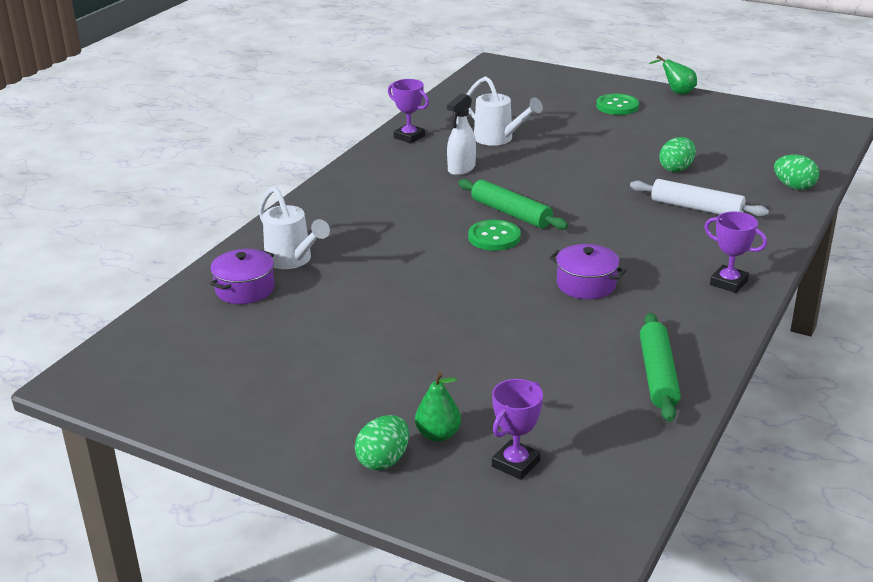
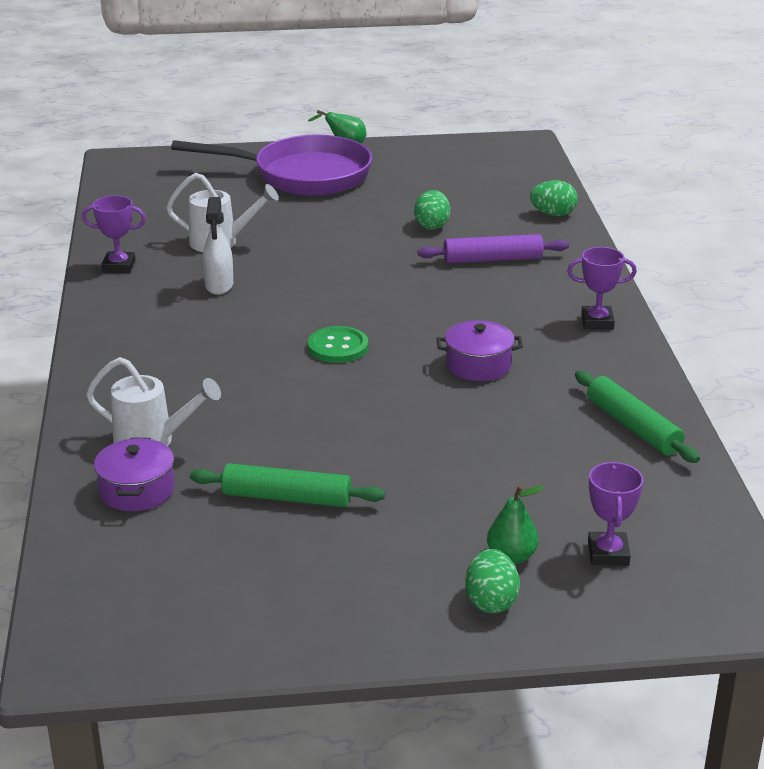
camera: 35 degrees left, 0 degrees up
green rolling pin [458,179,568,230] -> green rolling pin moved to [190,463,385,507]
green button [596,94,639,115] -> purple pan [171,135,372,196]
white rolling pin [630,179,769,217] -> purple rolling pin [417,234,569,263]

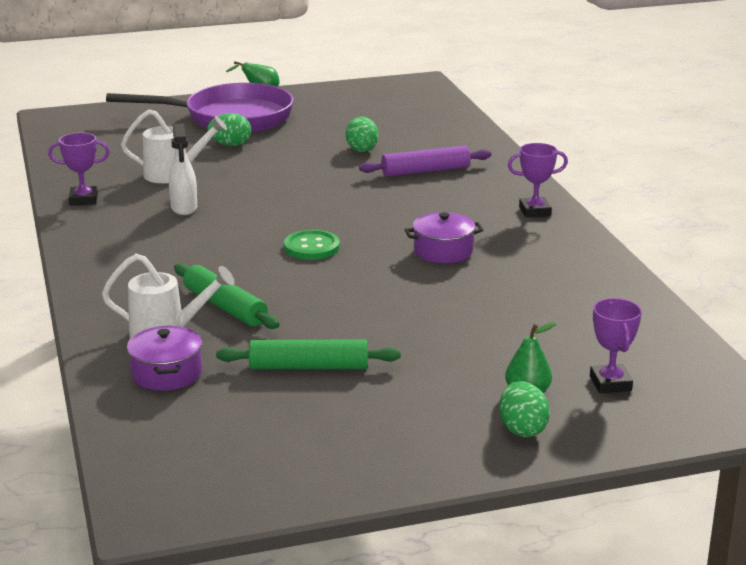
camera: 10 degrees left, 5 degrees down
green egg [530,180,578,216] -> green egg moved to [207,113,251,146]
green rolling pin [575,371,700,463] -> green rolling pin moved to [174,263,279,329]

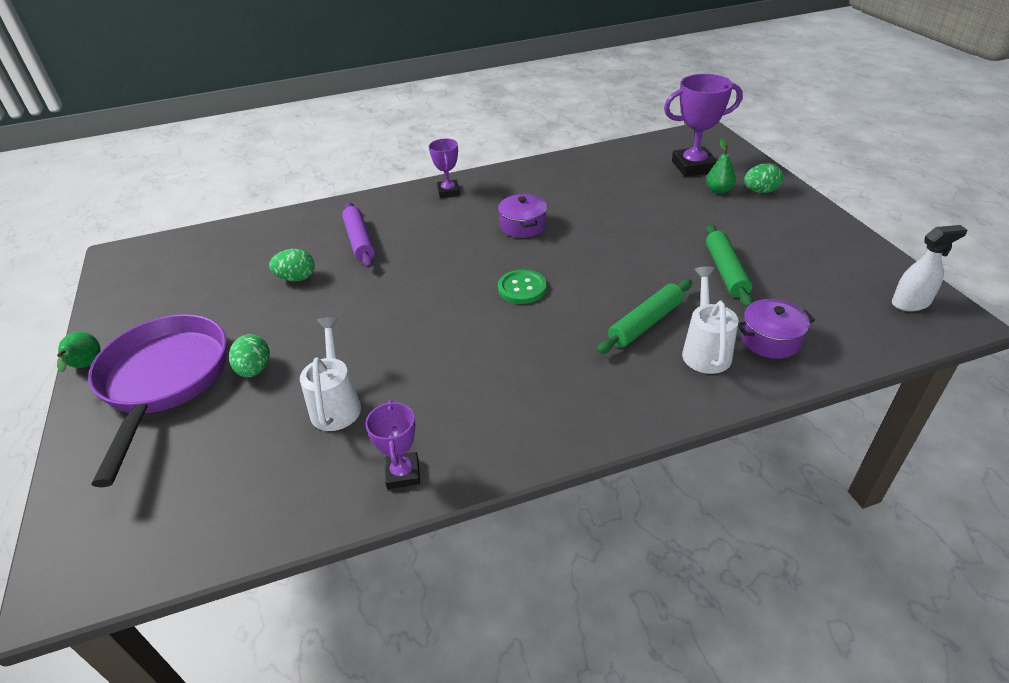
camera: 90 degrees left, 15 degrees up
white spray bottle [169,123,197,215] -> white spray bottle moved to [892,225,967,311]
purple trophy [590,298,642,393] -> purple trophy [664,74,743,176], size x1.71

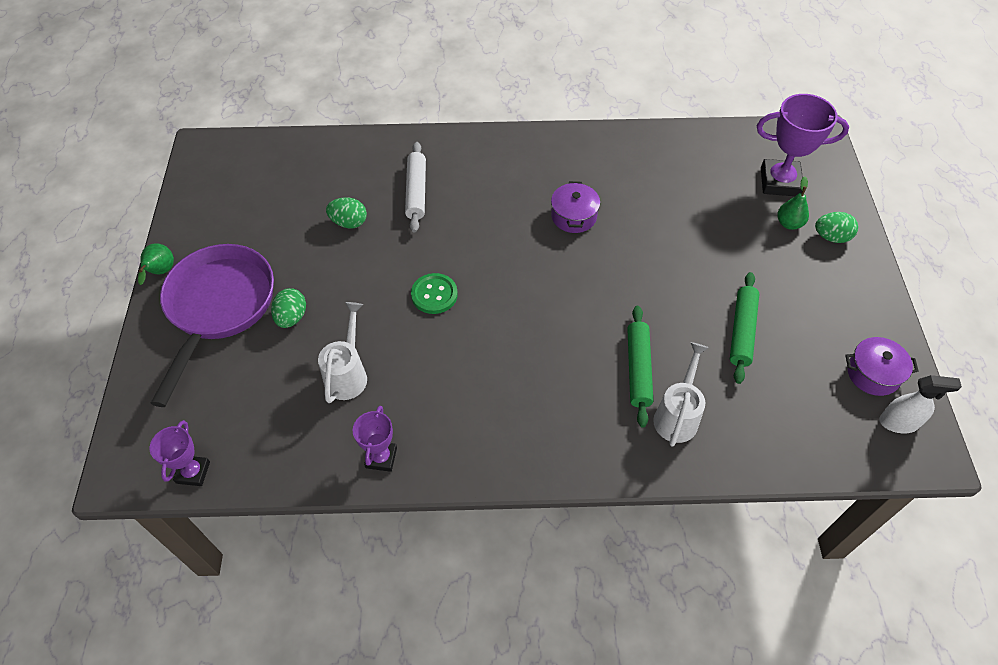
camera: 15 degrees right, 15 degrees up
purple rolling pin [342,202,375,268] -> white rolling pin [405,142,426,232]
purple trophy [429,139,460,198] -> purple trophy moved to [150,420,210,486]
green button [498,269,547,304] -> green button moved to [411,273,458,314]
green rolling pin [597,279,692,354] -> green rolling pin turned 60 degrees counterclockwise [627,306,653,427]
purple pot [738,299,815,359] -> purple pot moved to [845,337,919,396]

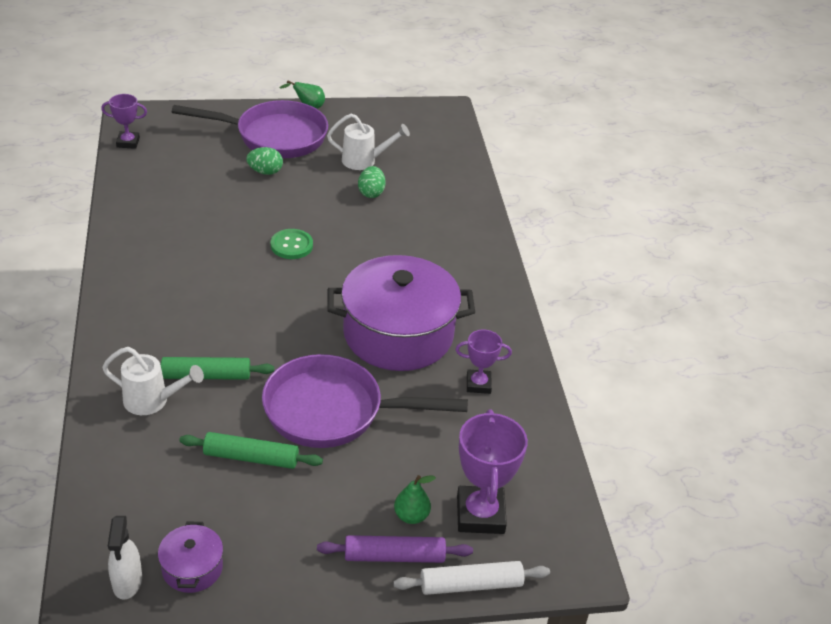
camera: 80 degrees right, 15 degrees down
white watering can [318,302,367,403] -> white watering can moved to [327,114,410,170]
purple trophy [353,406,397,472] -> purple trophy moved to [455,330,512,394]
white rolling pin [405,142,426,232] -> white rolling pin moved to [393,561,550,595]
purple pot [551,181,600,233] -> purple pot [327,255,475,371], size x2.28
green egg [815,212,858,243] -> purple rolling pin [317,535,473,563]
none -> purple pan [262,354,468,448]

